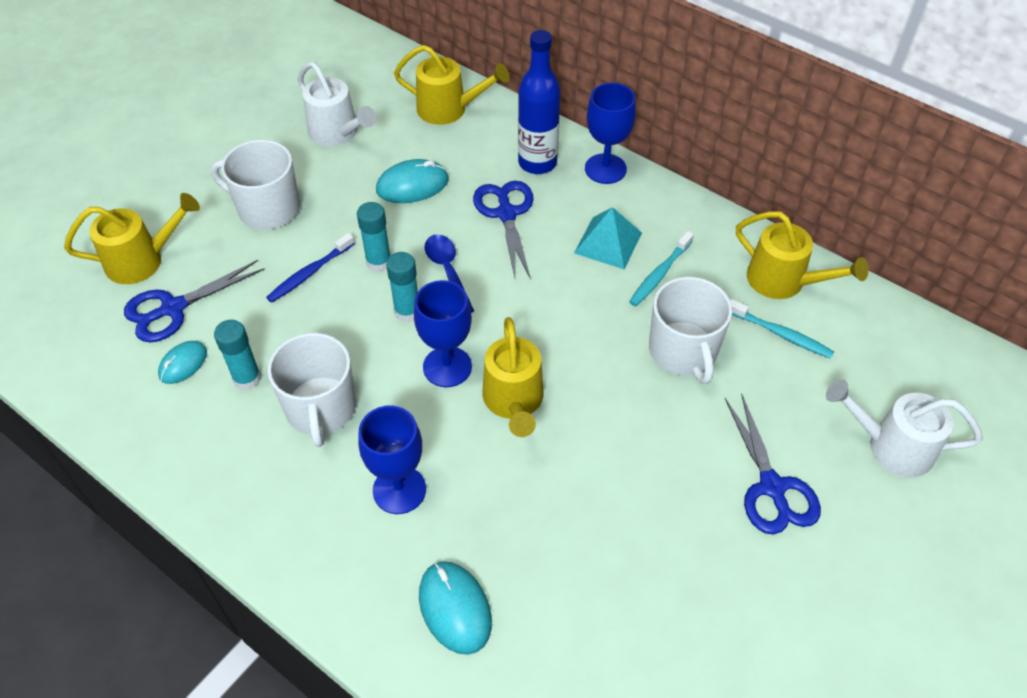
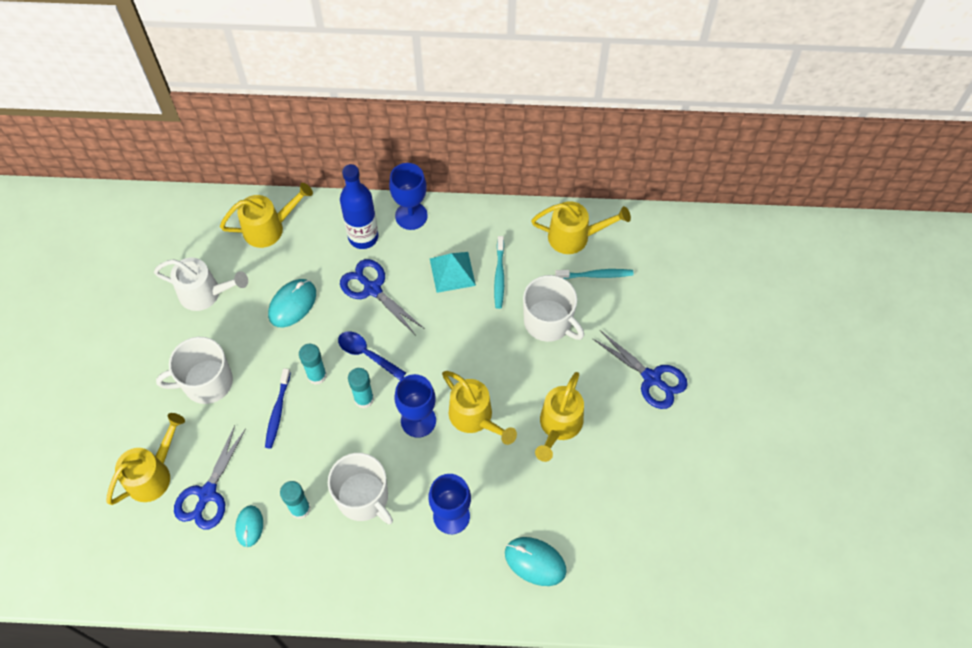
camera: 35 degrees left, 10 degrees up
white watering can [826,379,983,478] -> none
none -> yellow watering can [535,372,584,462]

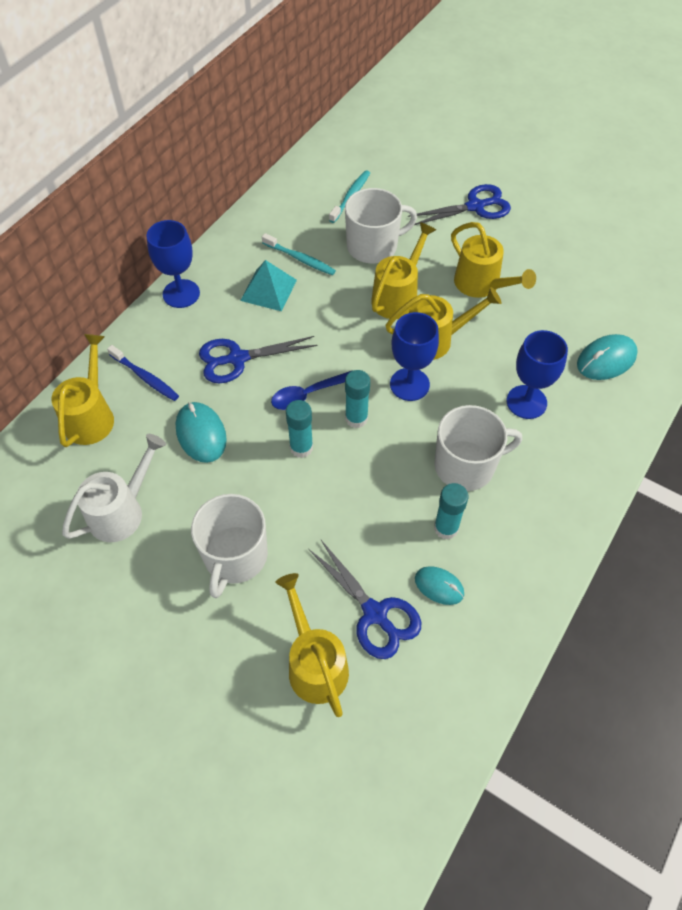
camera: 60 degrees left, 5 degrees down
blue toothbrush [265,368,291,449] -> blue toothbrush moved to [107,345,179,401]
blue bottle [340,164,379,249] -> none
yellow watering can [531,201,631,254] -> yellow watering can moved to [371,222,436,319]

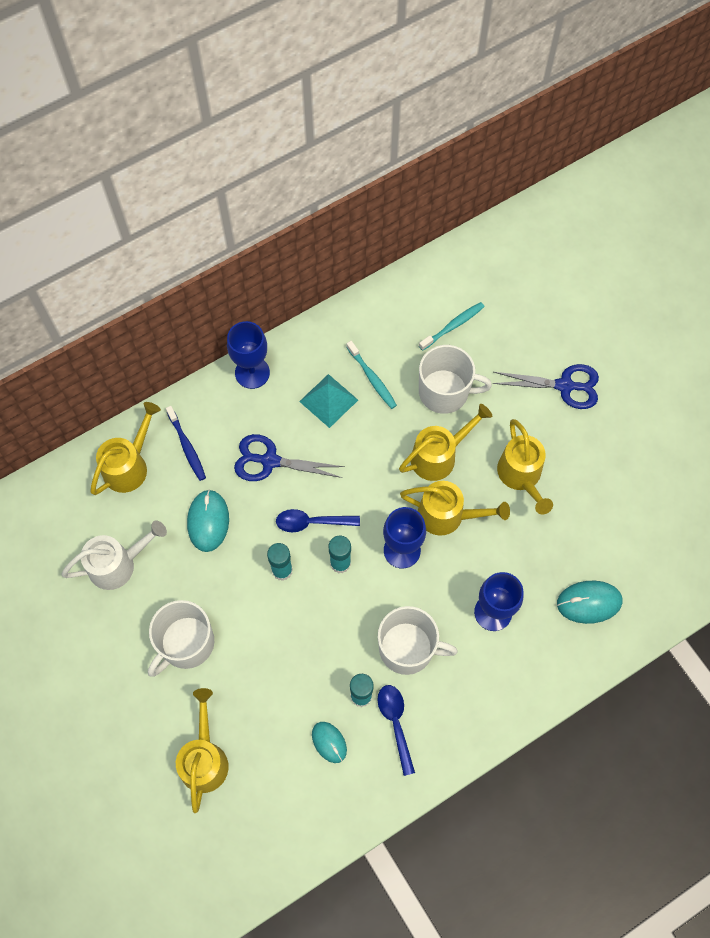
camera: 25 degrees right, 10 degrees up
blue scissors [309,539,421,659] -> none
none -> blue spoon [377,685,415,776]

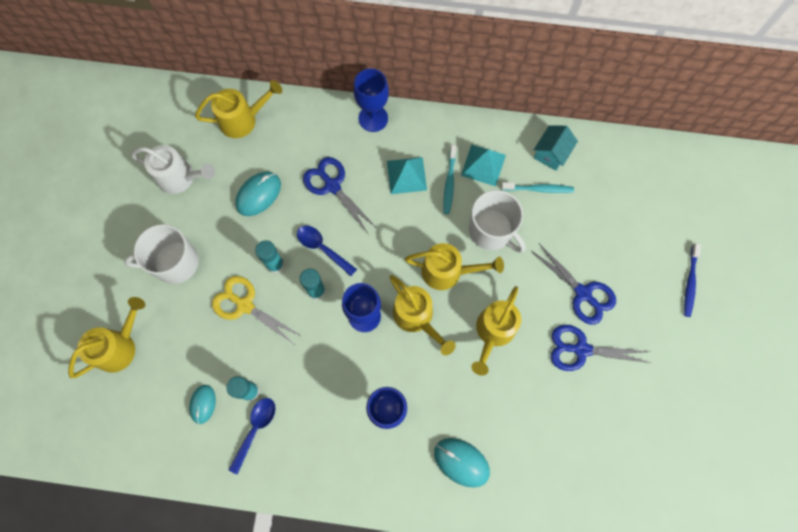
camera: 40 degrees right, 5 degrees up
blue toothbrush [166,406,206,481] -> blue toothbrush moved to [684,243,701,317]
white mug [378,606,458,675] -> none
none -> yellow scissors [212,276,303,346]
none -> turquoise pyramid [461,144,506,186]
none -> turquoise house [534,125,578,171]
none -> blue scissors [551,325,651,371]

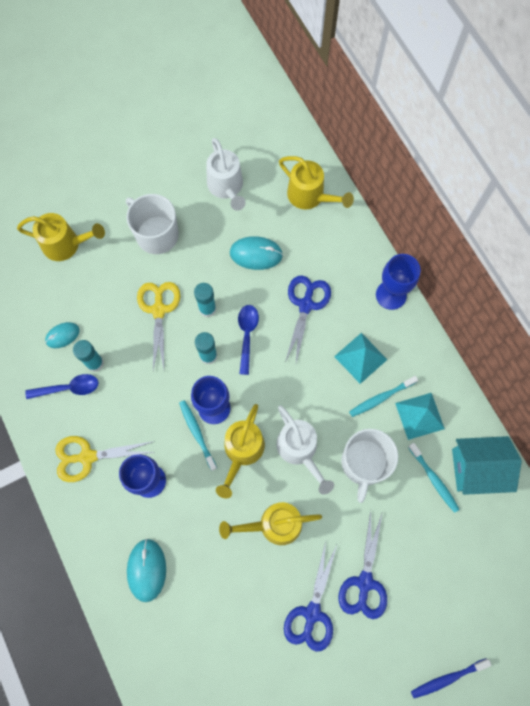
camera: 55 degrees right, 0 degrees up
yellow watering can [405,243,504,290] -> white watering can [277,405,334,494]
turquoise house [534,125,578,171] -> turquoise house [452,436,522,495], size x1.51
blue scissors [551,325,651,371] -> blue scissors turned 135 degrees counterclockwise [284,541,337,652]
none -> yellow scissors [55,436,155,482]
none -> turquoise toothbrush [179,400,217,471]

